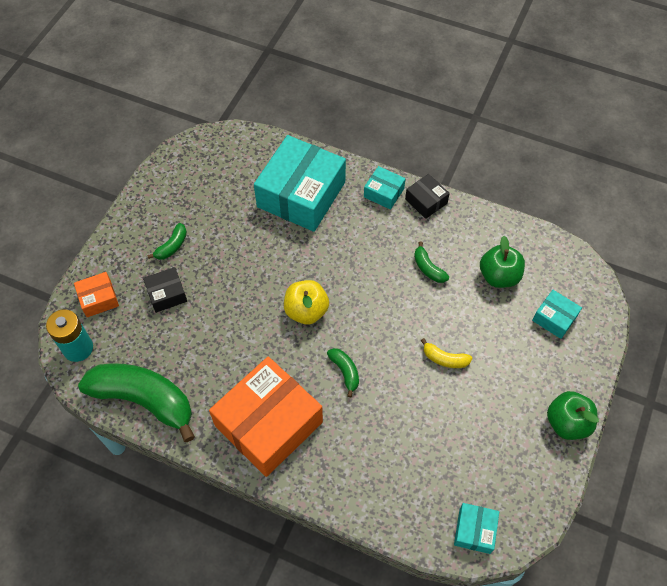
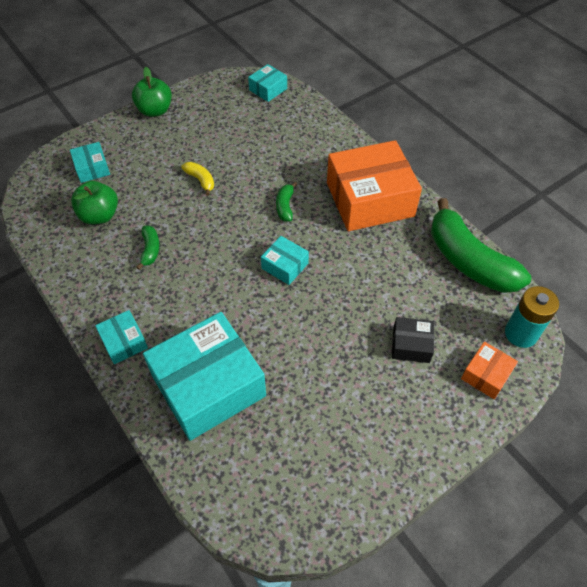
camera: 150 degrees left, 5 degrees down
orange box [74,272,119,317] -> orange box turned 60 degrees counterclockwise [461,342,518,399]
green banana [147,223,187,260] -> none
yellow apple [284,280,329,325] -> turquoise box [261,236,309,285]
black box [405,174,450,219] -> none

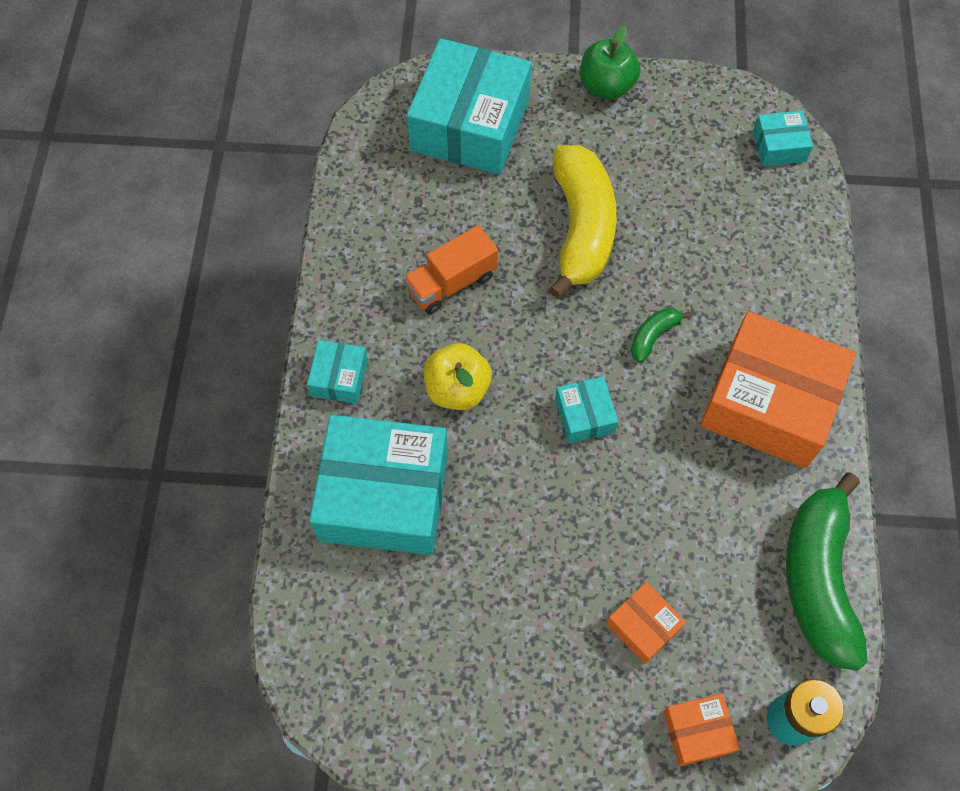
camera: 40 degrees right, 10 degrees up
turquoise box [70,142,110,183] -> turquoise box [407,38,531,175], size x2.20
green apple [71,181,118,225] -> none
green banana [136,225,160,270] -> orange truck [403,225,498,314]
yellow banana [181,162,214,196] -> yellow banana [549,145,617,299], size x2.34
black box [392,317,434,363] -> orange box [606,582,686,664]
none -> yellow apple [424,343,492,410]

